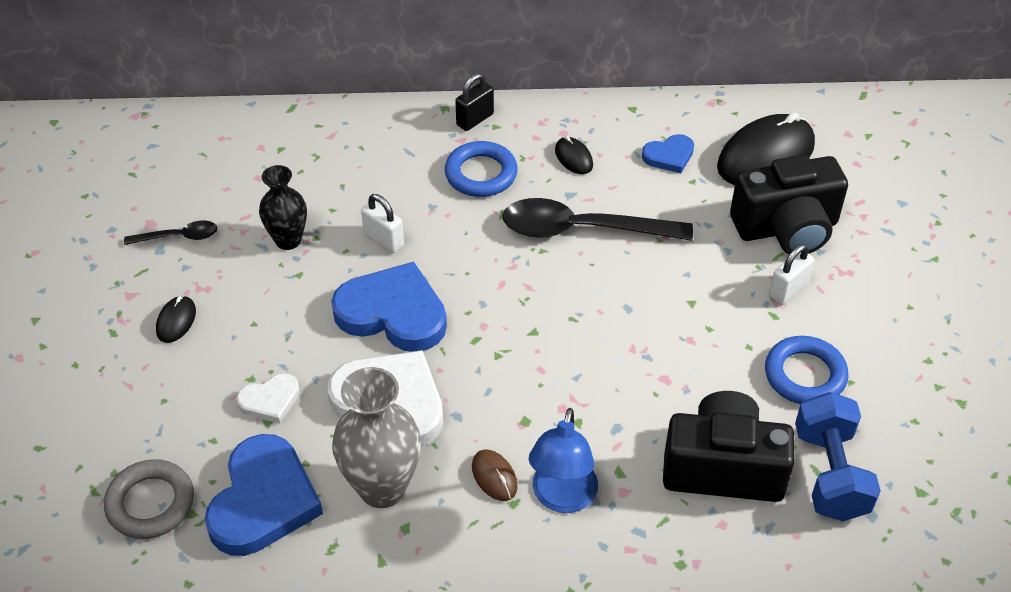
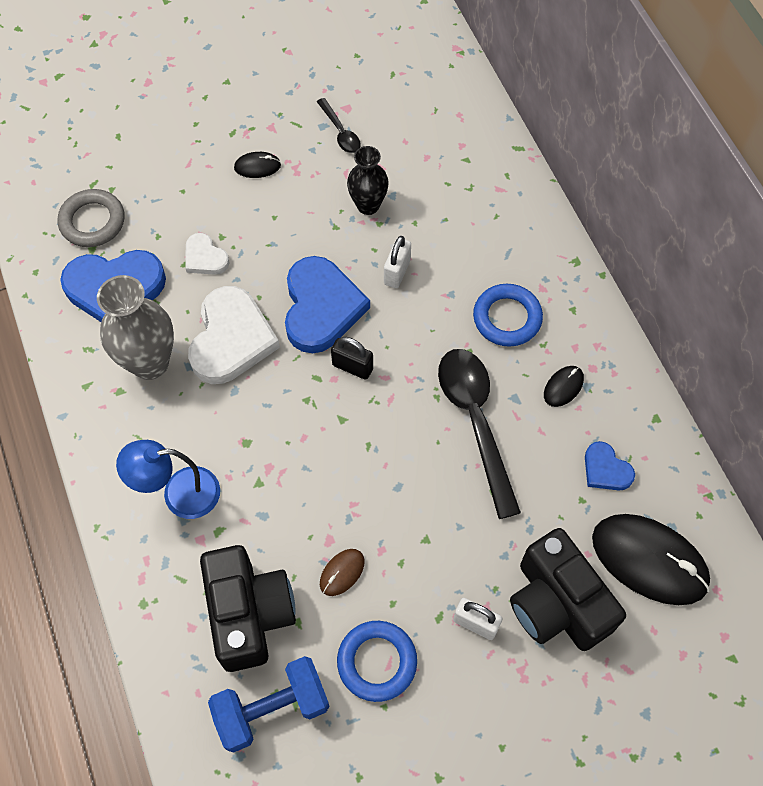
camera: 70 degrees right, 15 degrees up
black padlock [455,73,494,131] -> black padlock moved to [331,337,373,380]
brown mouse [472,449,518,501] -> brown mouse moved to [320,549,365,596]

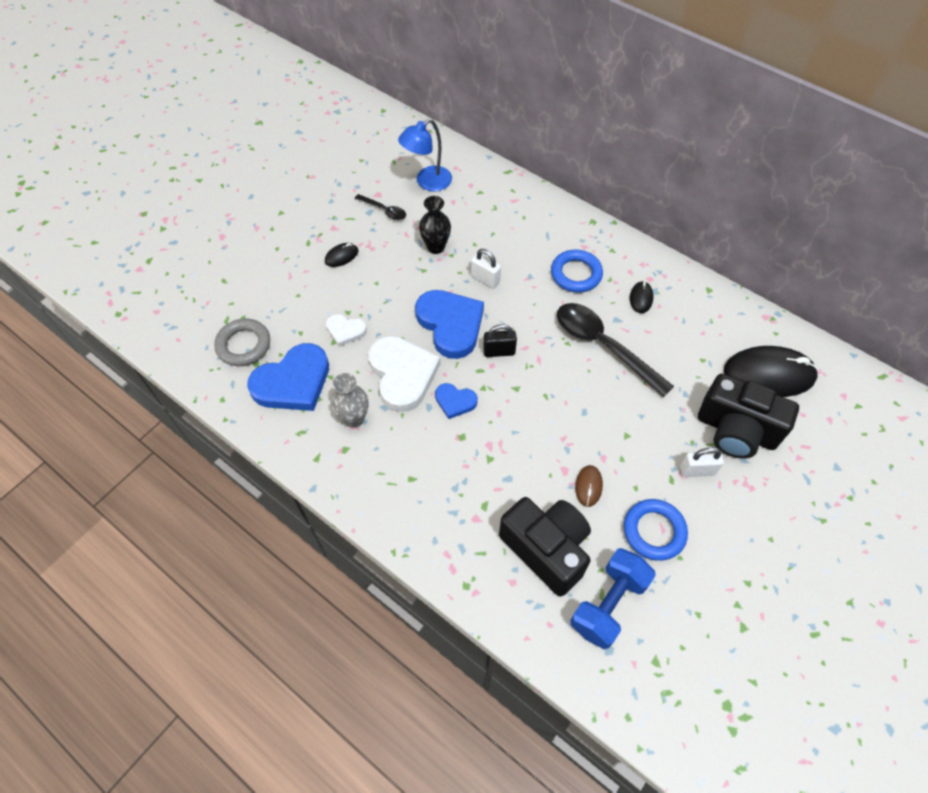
camera: 30 degrees left, 5 degrees down
grey vase [97,275,174,380] -> grey vase [331,373,368,428], size x0.63
blue lamp [116,440,220,519] -> blue lamp moved to [398,119,452,191]
white padlock [384,236,411,288] -> white padlock turned 45 degrees counterclockwise [471,249,501,288]
blue heart [585,441,635,491] -> blue heart moved to [435,383,478,419]

